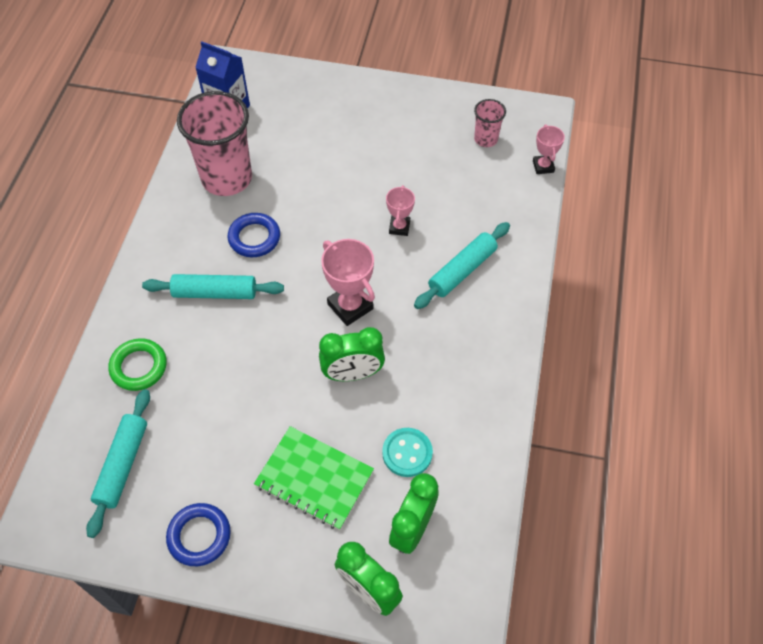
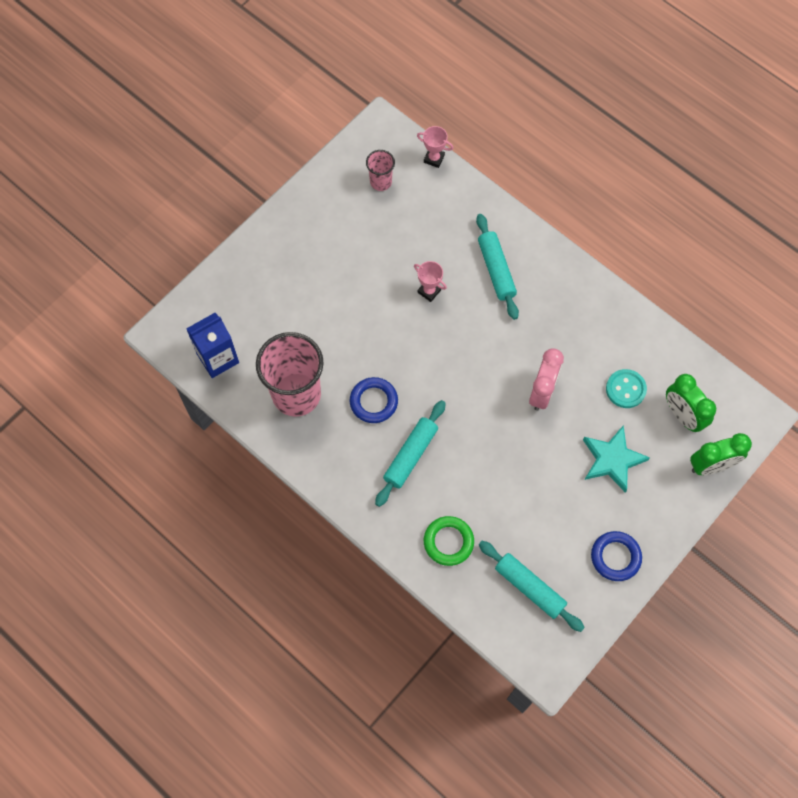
camera: 60 degrees left, 10 degrees up
green notebook [254,426,374,530] -> turquoise star [583,425,650,493]
green clock [319,327,385,381] -> pink clock [529,348,564,411]
pink trophy [321,239,375,326] -> none

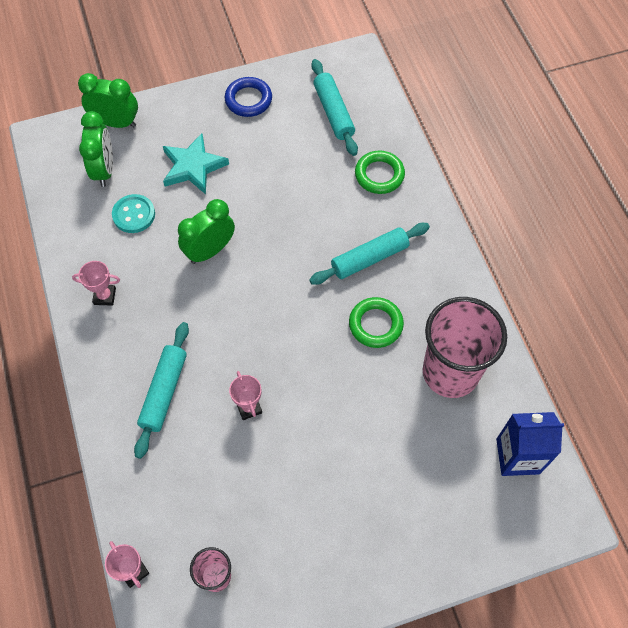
camera: 150 degrees left, 5 degrees down
blue ring [350,377,398,423] -> green ring [349,297,404,348]
pink clock [529,348,564,411] -> green clock [178,199,235,264]
none -> pink trophy [72,261,120,306]

